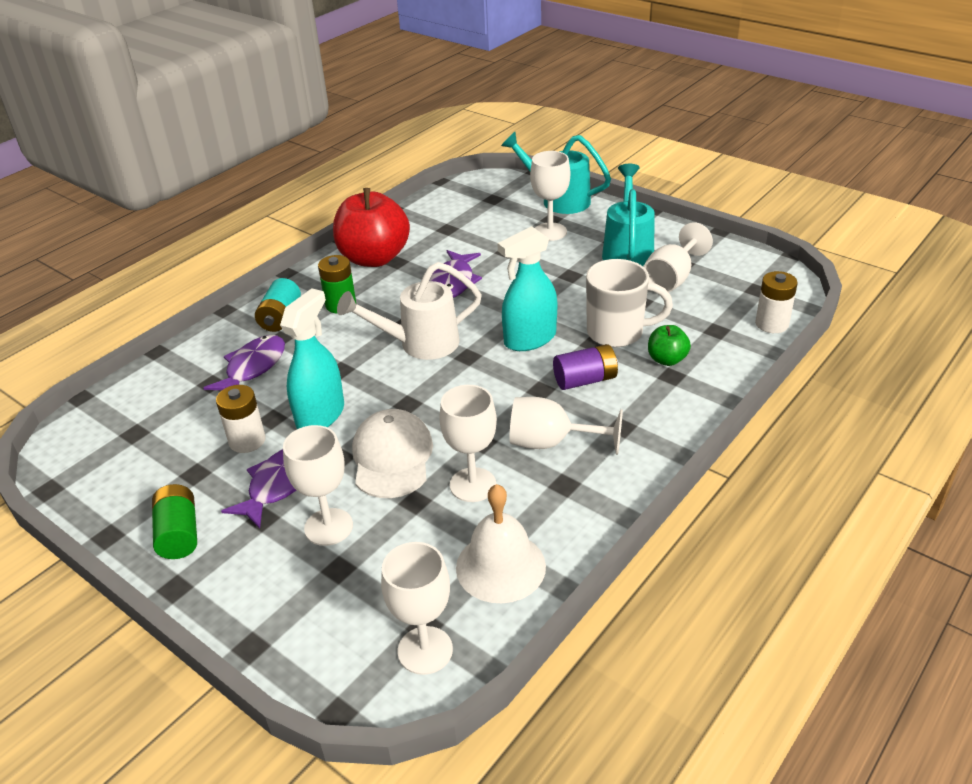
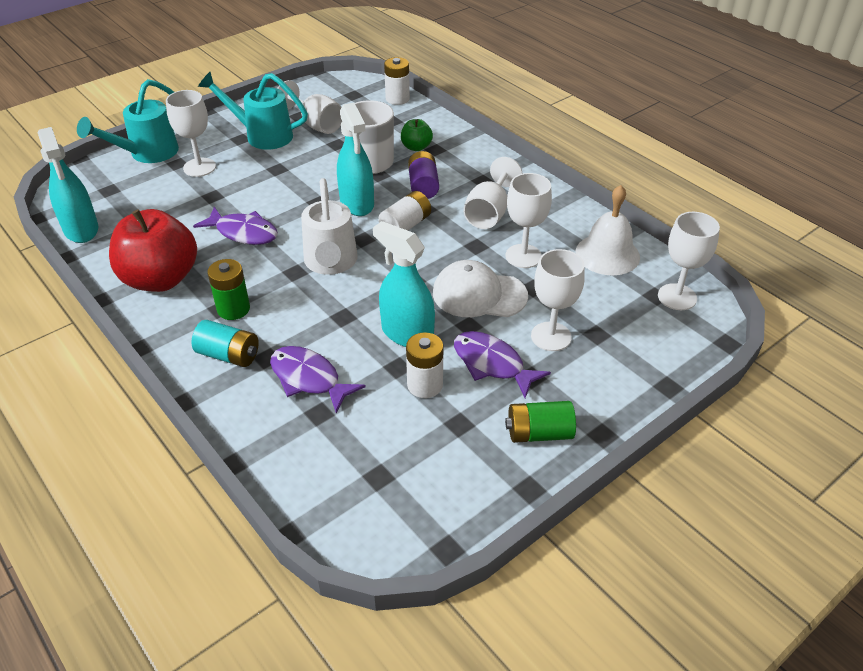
camera: 80 degrees left, 5 degrees up
none -> turquoise spray bottle [37,127,98,243]
none -> white battery [378,191,431,230]

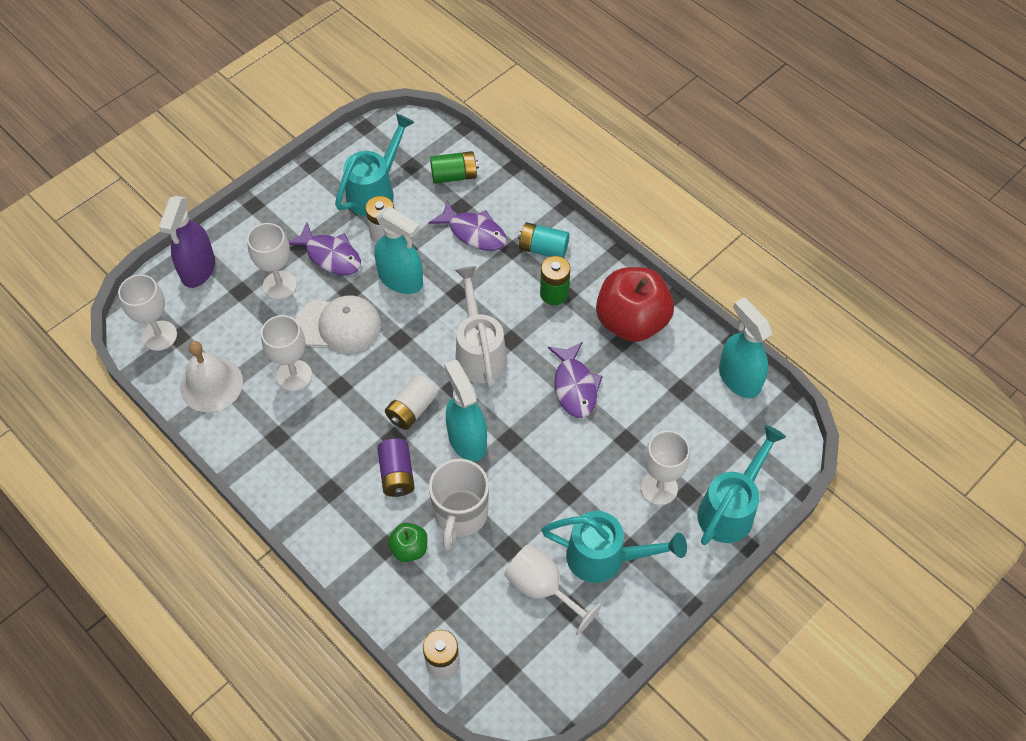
camera: 175 degrees right, 15 degrees up
purple fish [193,207,278,245] -> purple fish turned 120 degrees counterclockwise [548,342,603,418]
white goblet [463,157,522,229] -> none
green battery [505,401,576,443] -> green battery moved to [430,151,479,184]
none -> purple spray bottle [159,196,215,288]
none -> turquoise watering can [335,113,415,216]

